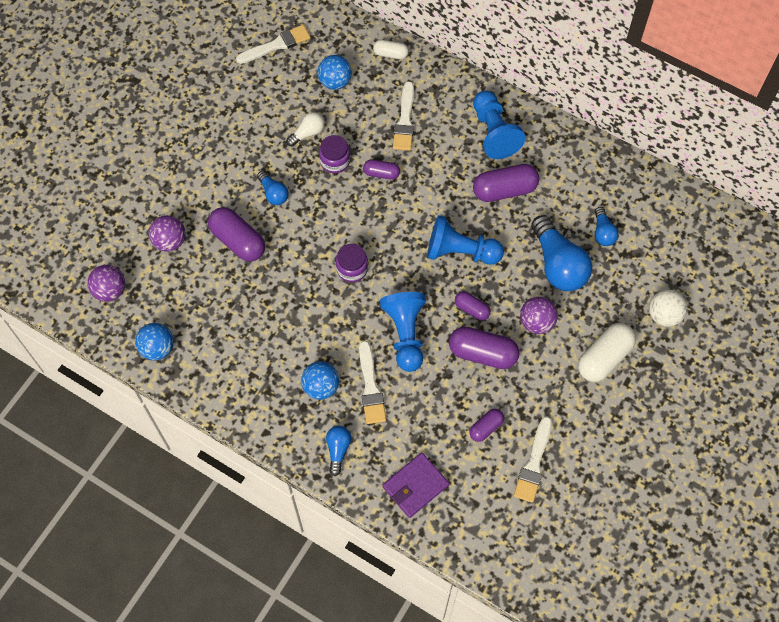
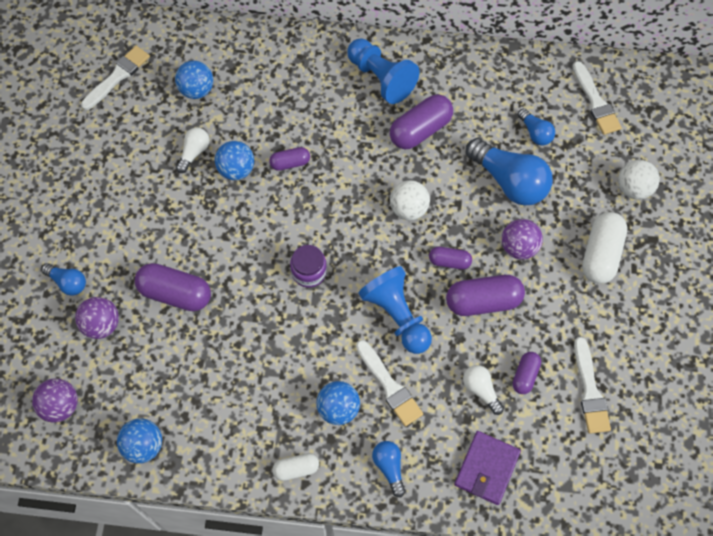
camera: 25 degrees left, 0 degrees up
blue light bulb [257,171,289,205] -> blue light bulb moved to [41,264,86,296]
purple jar [319,135,350,174] -> blue ball [215,141,254,180]
white capsule [373,40,409,59] -> white capsule moved to [272,453,319,481]
white brush [393,81,414,151] -> white brush moved to [572,61,622,135]
blue pawn [427,215,504,265] -> white ball [390,180,430,220]
none -> white light bulb [463,365,504,415]

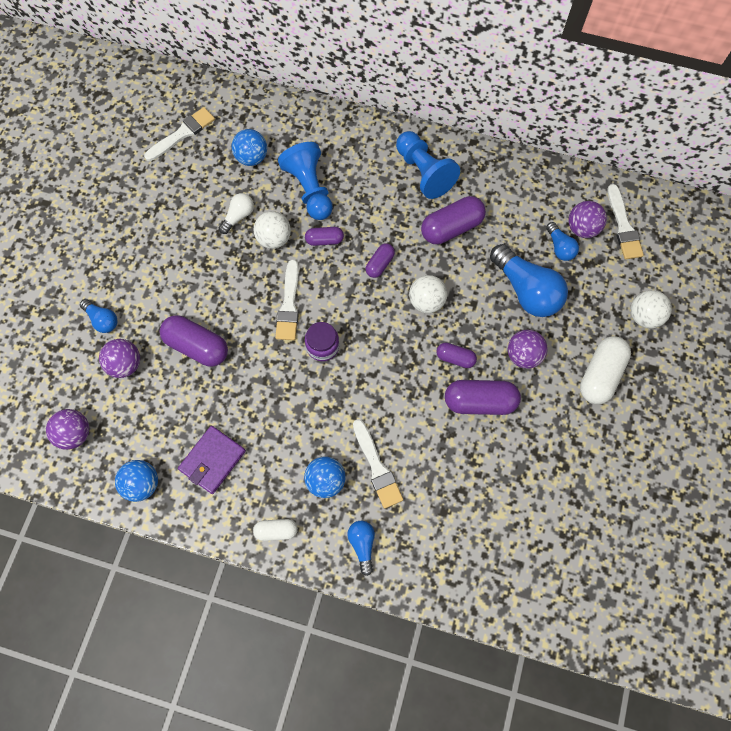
camera: 10 degrees right, 5 degrees up
blue ball [215,141,254,180] -> white ball [254,211,291,249]
blue pawn [358,266,432,354] -> blue pawn moved to [278,142,333,220]
purple wallet [454,431,521,505] -> purple wallet moved to [178,426,246,494]
white light bulb [463,365,504,415] -> none
purple capsule [513,352,541,394] -> purple capsule moved to [365,243,395,278]
white brush [574,337,611,434] -> white brush moved to [275,259,299,340]
none -> purple ball [568,201,607,238]

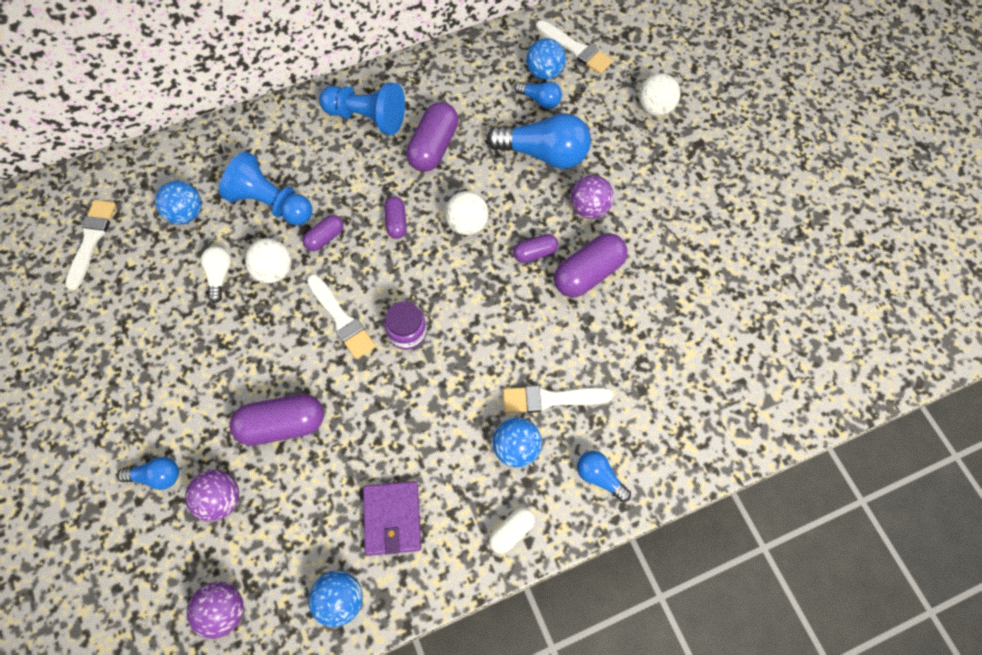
camera: 40 degrees left, 5 degrees down
white brush [353,419,403,509] -> white brush turned 150 degrees clockwise [503,385,613,413]
purple ball [568,201,607,238] -> blue ball [526,38,566,80]
white capsule [580,336,631,404] -> none

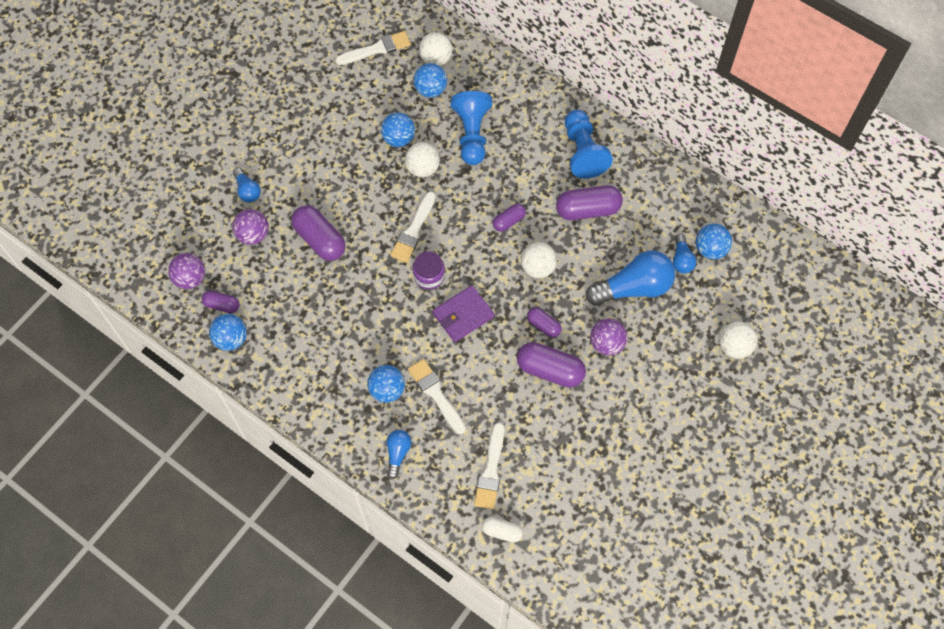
camera: 60 degrees right, 0 degrees up
white light bulb [201,246,231,303] -> blue ball [381,112,415,147]
purple capsule [303,215,344,251] -> purple capsule moved to [202,291,240,313]
purple wallet [363,481,421,556] -> purple wallet moved to [433,285,495,342]
blue light bulb [487,113,591,169] -> blue light bulb turned 90 degrees counterclockwise [586,251,675,305]
white capsule [489,507,535,553] -> white capsule moved to [482,517,523,543]
white brush [536,20,613,74] -> white brush moved to [474,422,504,509]
none -> white ball [419,32,452,66]

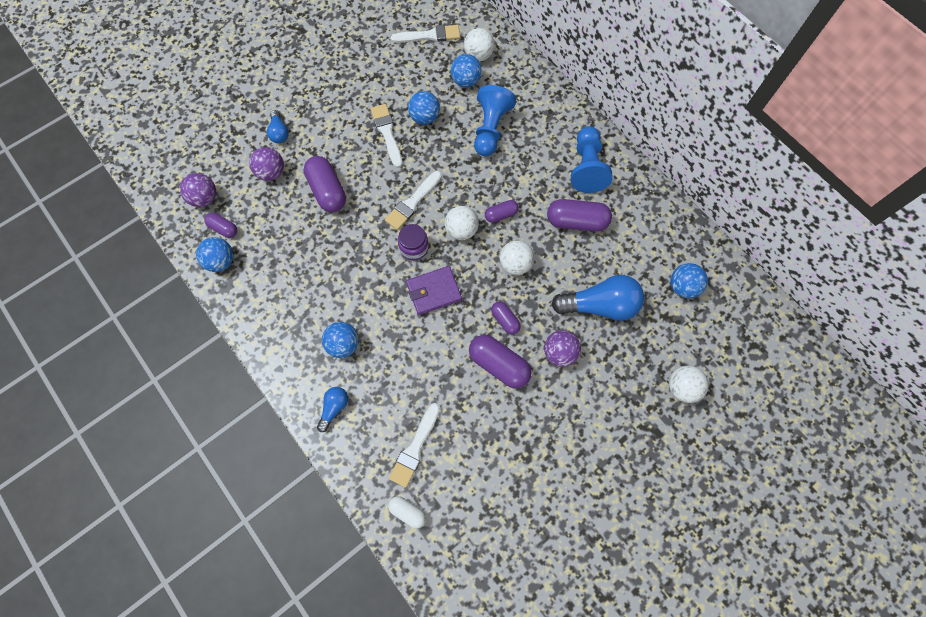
camera: 15 degrees right, 5 degrees up
white ball [405,142,440,177] -> white ball moved to [445,206,479,240]
white brush [408,359,466,434] -> white brush moved to [371,104,402,168]
blue light bulb [673,234,697,274] -> none

